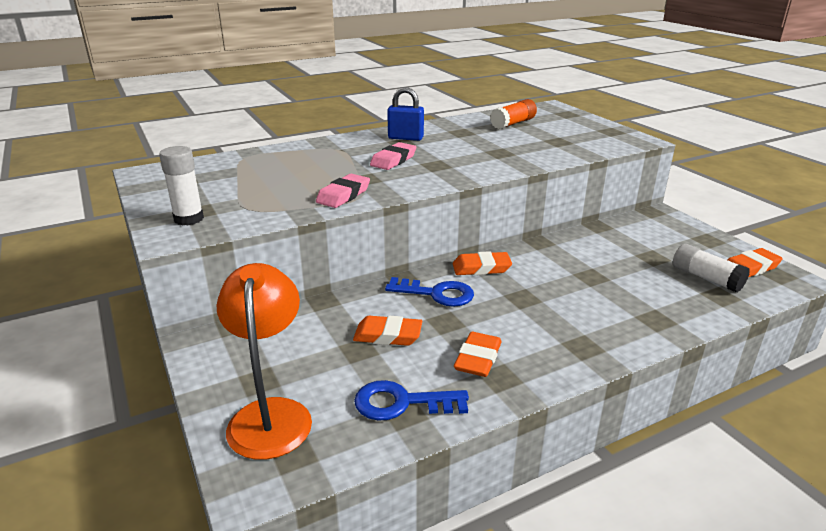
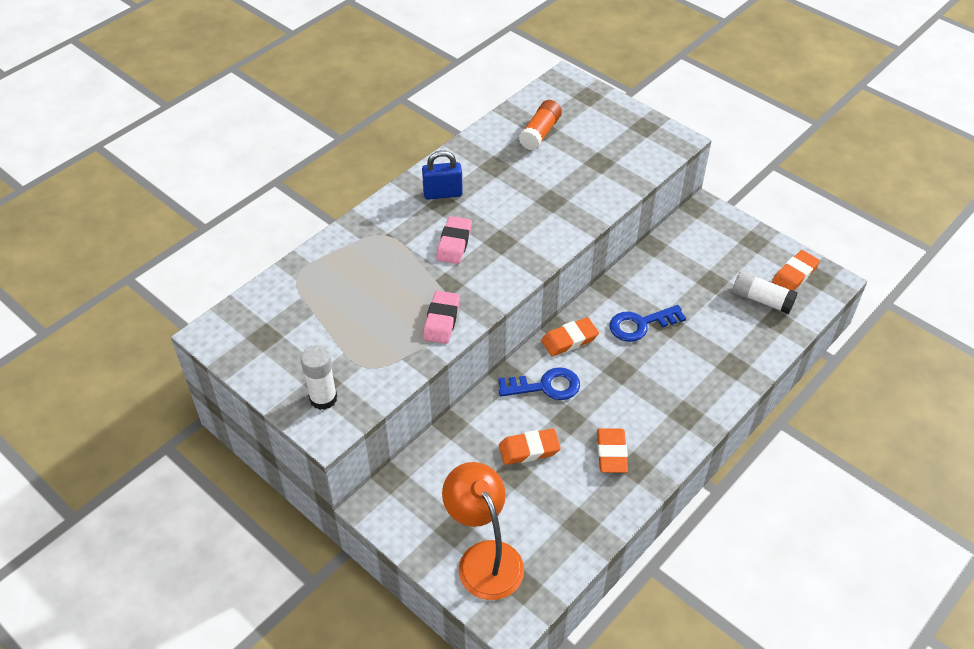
camera: 20 degrees left, 20 degrees up
blue key [354,380,469,421] -> blue key moved to [610,305,686,342]

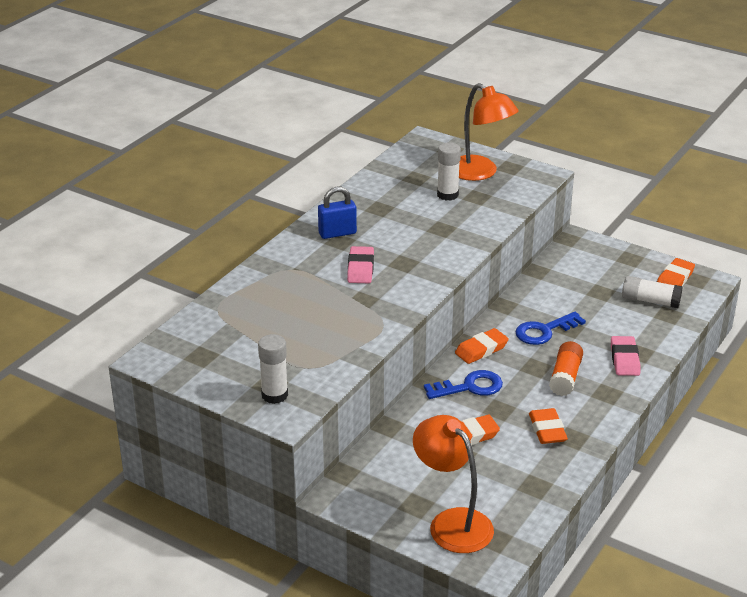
camera: 10 degrees left, 15 degrees down
pink eraser [423,291,460,344] -> pink eraser moved to [611,336,640,376]
orange glue stick [519,100,562,150] -> orange glue stick moved to [549,341,583,396]
none -> white glue stick [437,142,461,201]
none -> orange lamp [459,83,518,181]

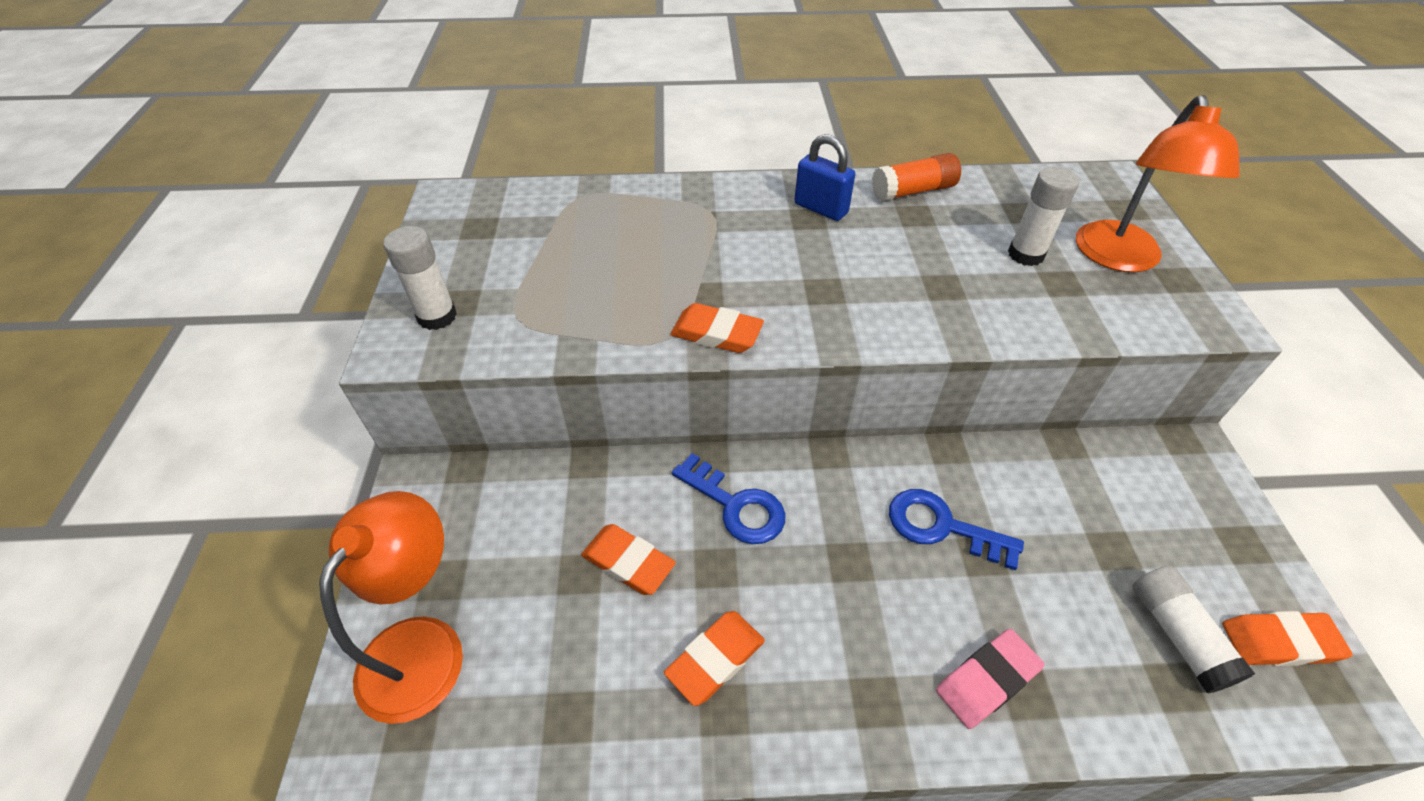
camera: 55 degrees right, 15 degrees up
pink eraser [347,246,374,283] -> none
orange eraser [455,328,509,364] -> orange eraser moved to [670,303,764,353]
orange glue stick [549,341,583,396] -> orange glue stick moved to [872,153,961,201]

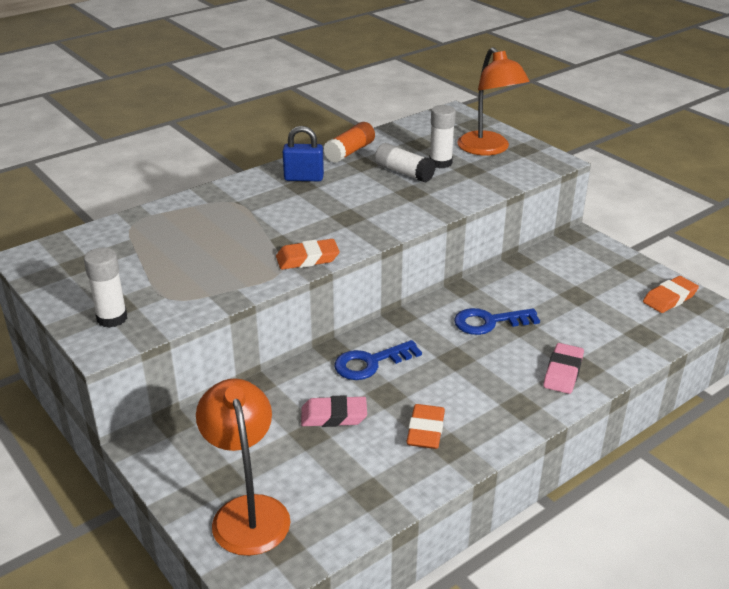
camera: 35 degrees left, 15 degrees down
orange eraser [581,524,676,595] -> pink eraser [301,395,367,427]
blue key [672,453,785,544] -> blue key turned 150 degrees clockwise [334,340,422,380]
white glue stick [1133,566,1255,694] -> white glue stick moved to [375,143,436,183]

